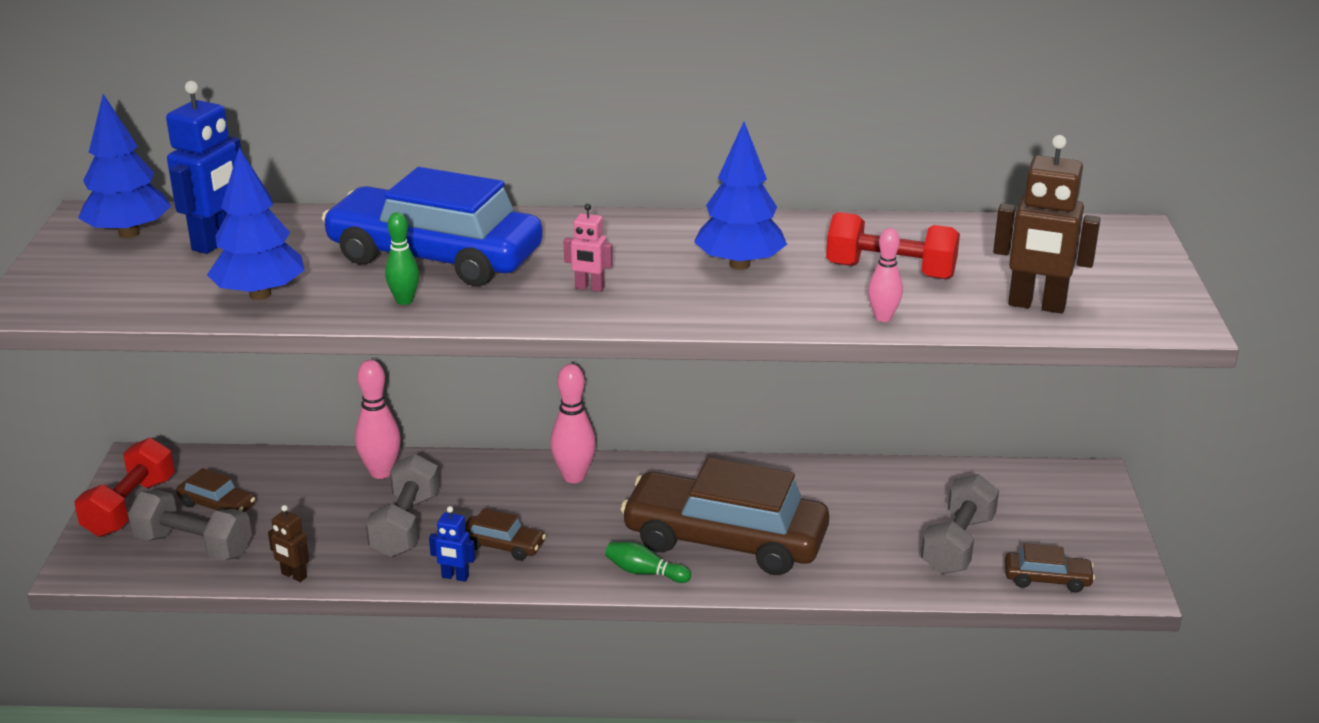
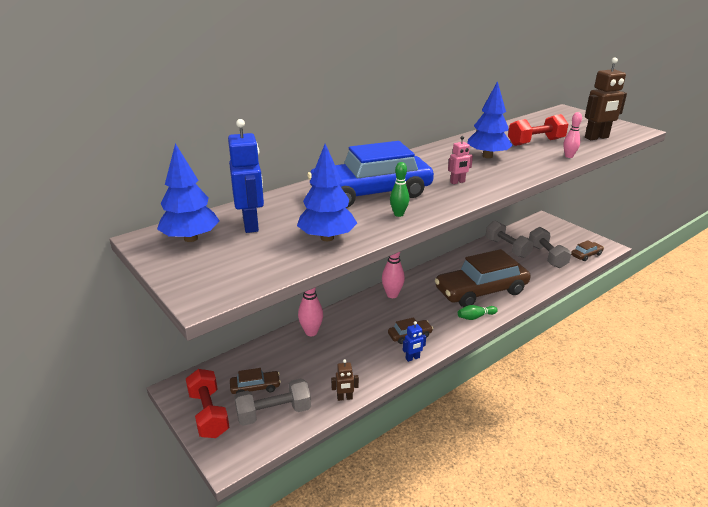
camera: 40 degrees left, 0 degrees up
grey dumbbell [366,454,440,557] -> grey dumbbell moved to [486,221,534,258]

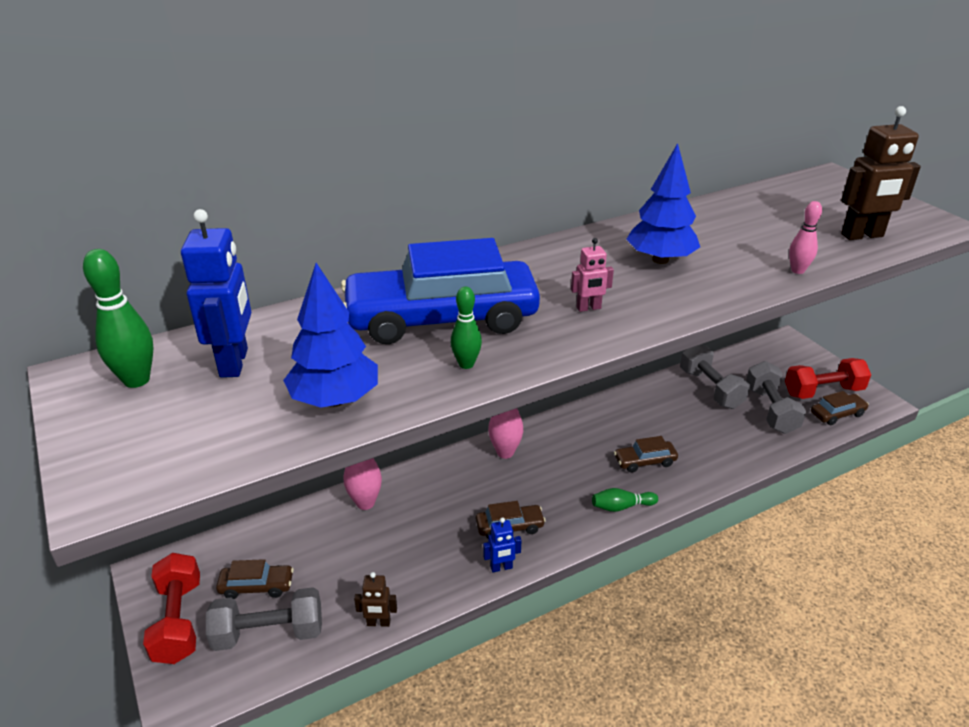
camera: 10 degrees right, 5 degrees up
blue tree [157,143,219,242] -> green bowling pin [83,249,153,388]
brown car [435,249,531,307] -> brown car [614,436,678,473], size x0.42
red dumbbell [508,114,568,146] -> red dumbbell moved to [785,358,871,399]

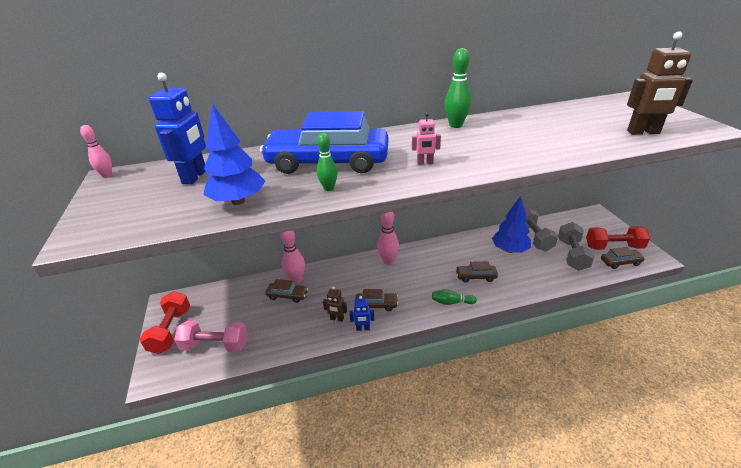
camera: 15 degrees right, 0 degrees up
green bowling pin [83,249,153,388] -> green bowling pin moved to [445,48,471,128]
grey dumbbell [206,587,322,651] -> pink dumbbell [174,321,248,352]
brown car [216,559,294,599] -> brown car moved to [265,279,308,303]
brown robot [354,572,397,627] -> brown robot moved to [323,286,347,322]
blue tree [626,143,700,264] -> blue tree moved to [492,196,531,253]
pink bowling pin [789,201,822,274] -> pink bowling pin moved to [80,125,112,178]

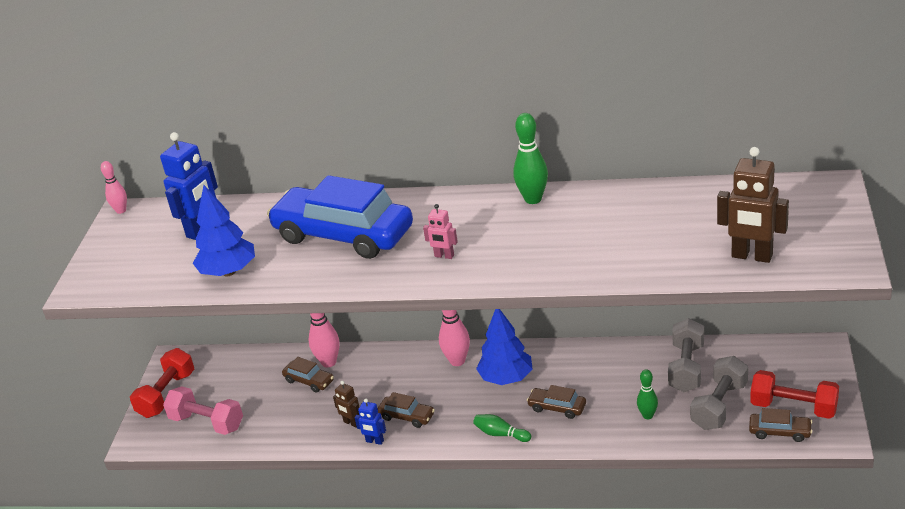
camera: 25 degrees right, 0 degrees up
green bowling pin [317,133,337,191] -> green bowling pin moved to [637,370,658,419]
blue tree [492,196,531,253] -> blue tree moved to [476,309,533,385]

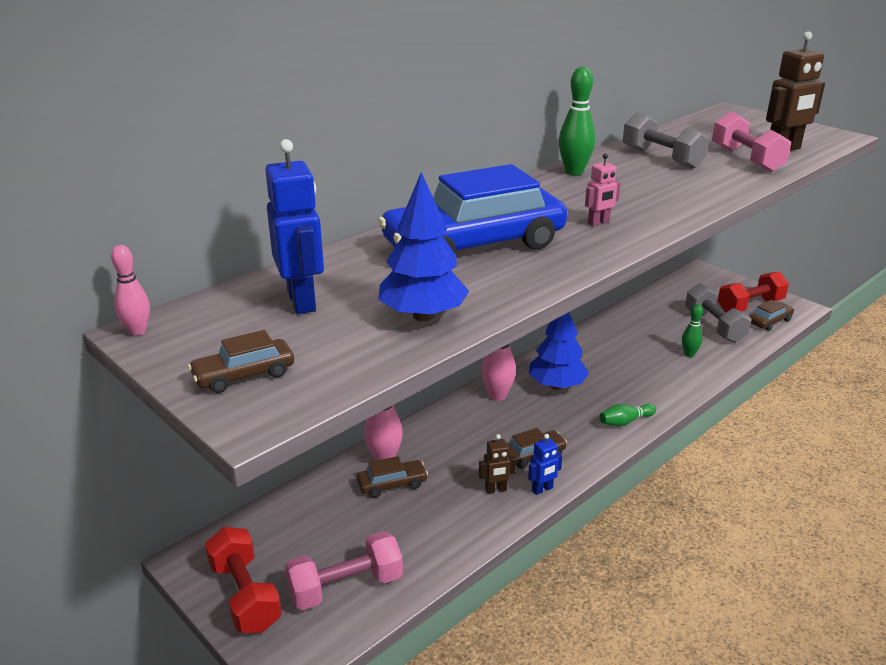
camera: 55 degrees left, 5 degrees down
brown car [527,385,586,419] -> brown car moved to [188,330,294,393]
grey dumbbell [668,318,704,392] -> grey dumbbell moved to [623,112,709,169]
none -> pink dumbbell [712,111,791,172]

